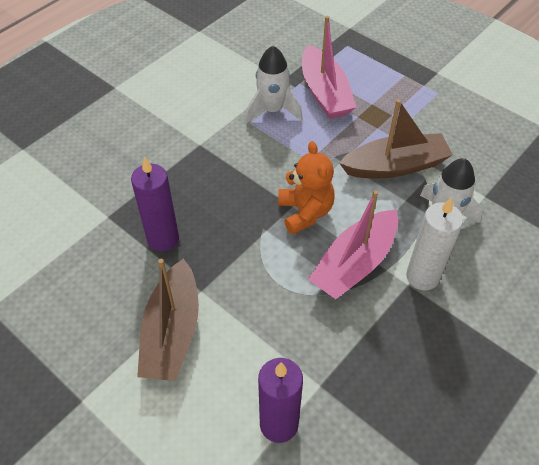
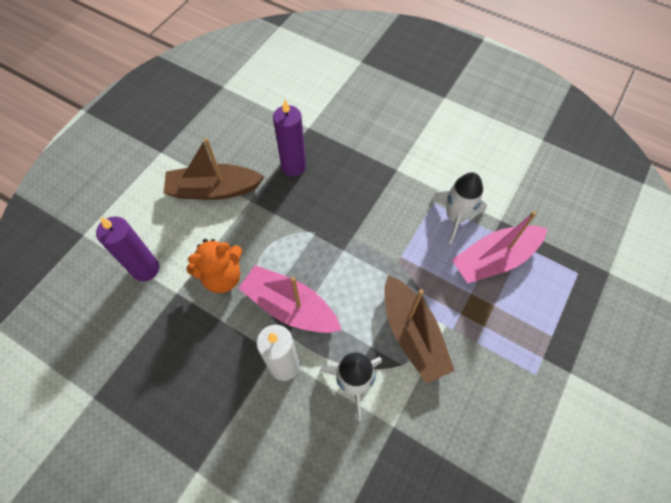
camera: 80 degrees right, 10 degrees up
orange teddy bear [278,141,335,234] -> orange teddy bear moved to [186,239,242,293]

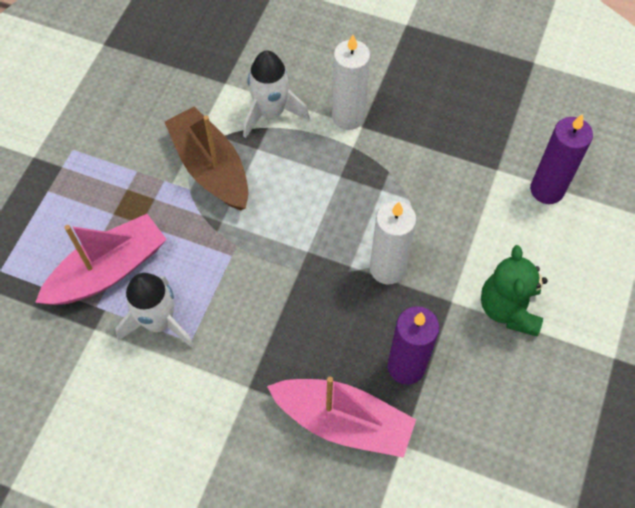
camera: 170 degrees right, 0 degrees up
brown boat [164,138,264,200] -> green teddy bear [481,245,548,336]
orange teddy bear [186,239,242,293] -> none
pink boat [238,265,341,333] -> pink boat moved to [267,377,416,458]
none -> white candle [370,201,417,284]

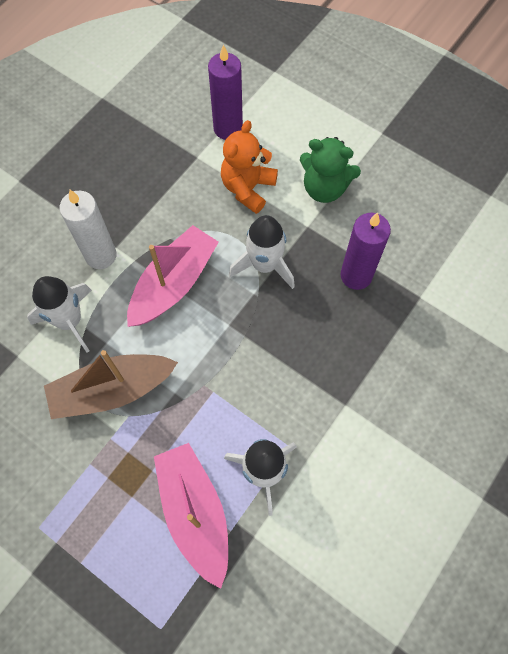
camera: 75 degrees left, 5 degrees up
pink boat [267,377,416,458] -> pink boat moved to [127,225,219,327]
white candle [370,201,417,284] -> white rocket [229,215,295,289]
none -> orange teddy bear [221,120,278,214]

